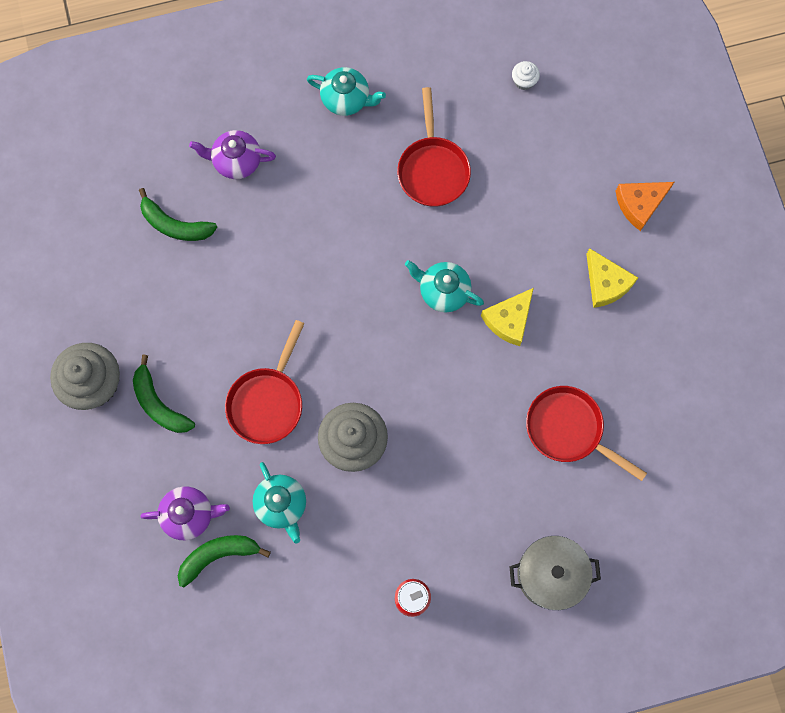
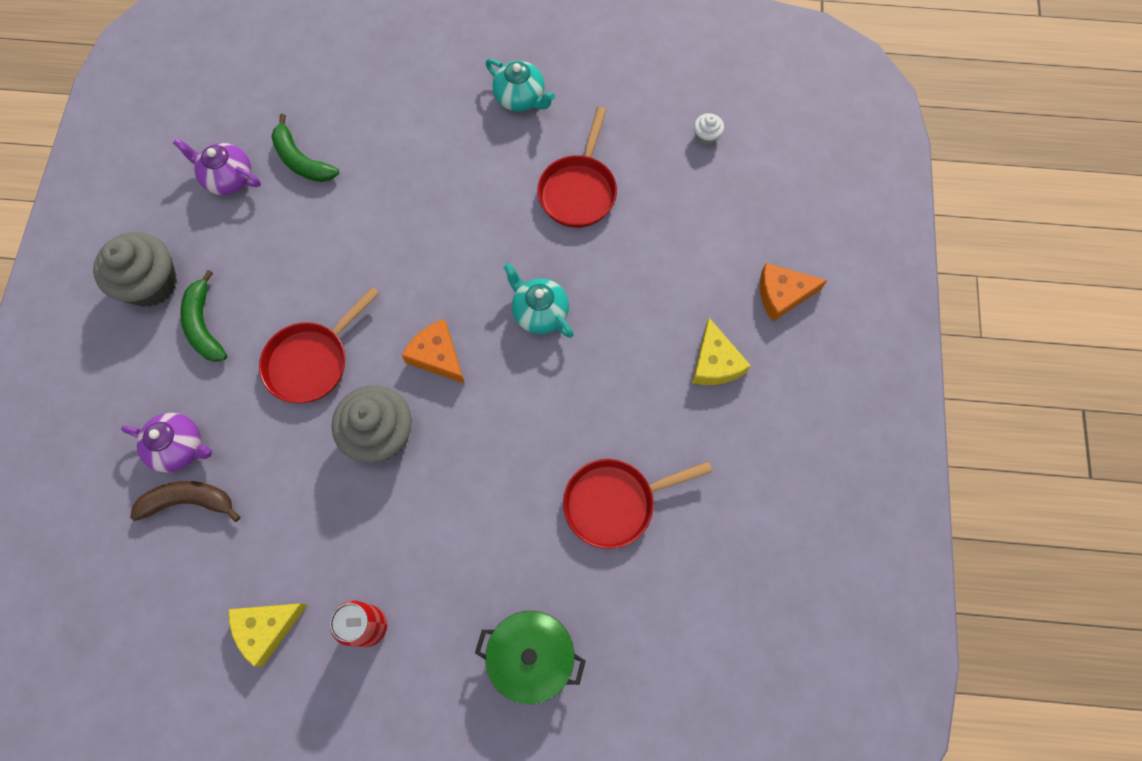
camera: 20 degrees right, 5 degrees down
green banana [178,535,271,587] -> brown banana [130,481,240,522]
purple teapot [189,130,276,179] -> purple teapot moved to [173,138,261,195]
turquoise teapot [253,462,306,543] -> none
yellow cheese [481,288,534,346] -> yellow cheese moved to [229,603,308,667]
grey pot [510,536,601,610] -> green pot [475,611,586,705]
red pan [526,386,647,481] -> red pan turned 75 degrees counterclockwise [563,459,712,549]
none -> orange cheese [402,319,465,384]

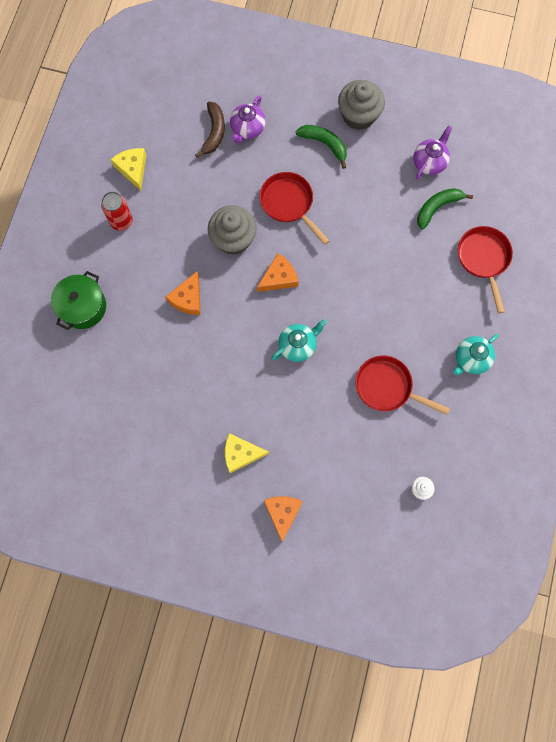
camera: 100 degrees right, 5 degrees up
green banana [180,270,227,362] -> green banana turned 45 degrees clockwise [296,125,347,169]
red pan [563,459,712,549] -> red pan moved to [458,226,513,313]
none -> orange cheese [165,271,201,315]

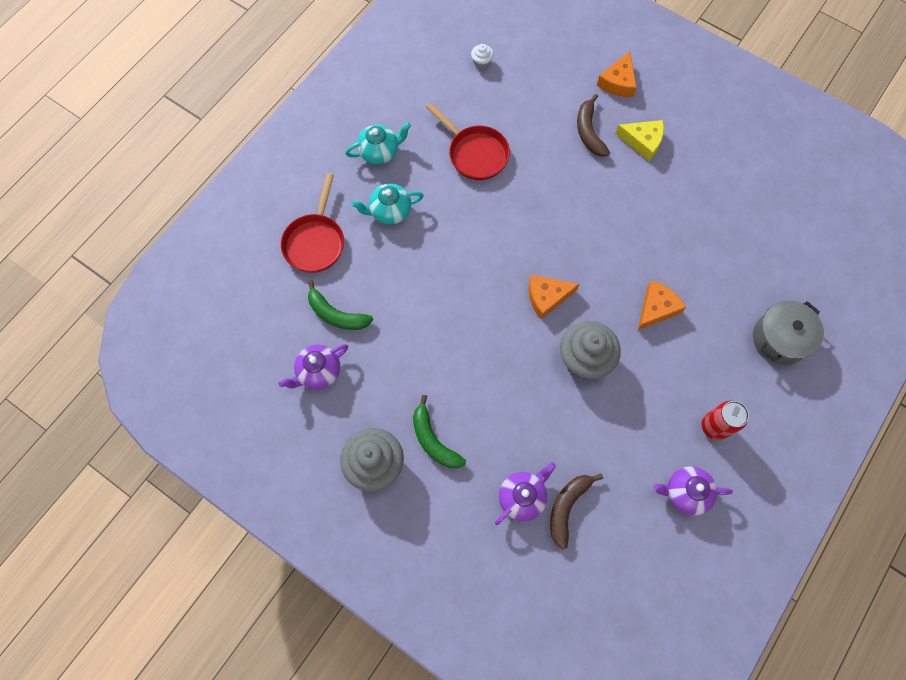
camera: 160 degrees left, 5 degrees down
green pot [51,271,106,330] -> grey pot [753,301,824,365]
yellow cheese [111,148,146,191] -> purple teapot [654,466,733,516]
red pan [259,172,330,245] -> none
turquoise teapot [271,319,327,362] -> turquoise teapot moved to [351,183,424,225]
green banana [417,188,473,230] -> green banana turned 45 degrees clockwise [308,280,373,330]
none -> brown banana [577,94,610,157]

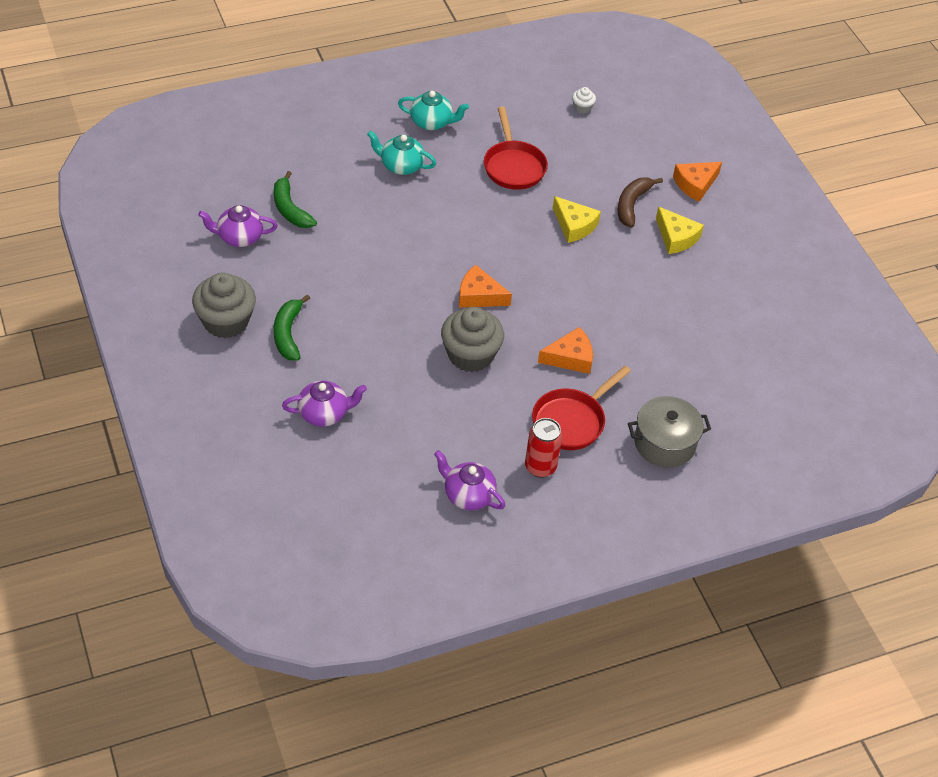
camera: 30 degrees right, 20 degrees down
red pan [281,174,344,273] -> red pan moved to [532,366,631,450]
brown banana [550,474,603,550] -> none
none -> yellow cheese [553,196,601,243]

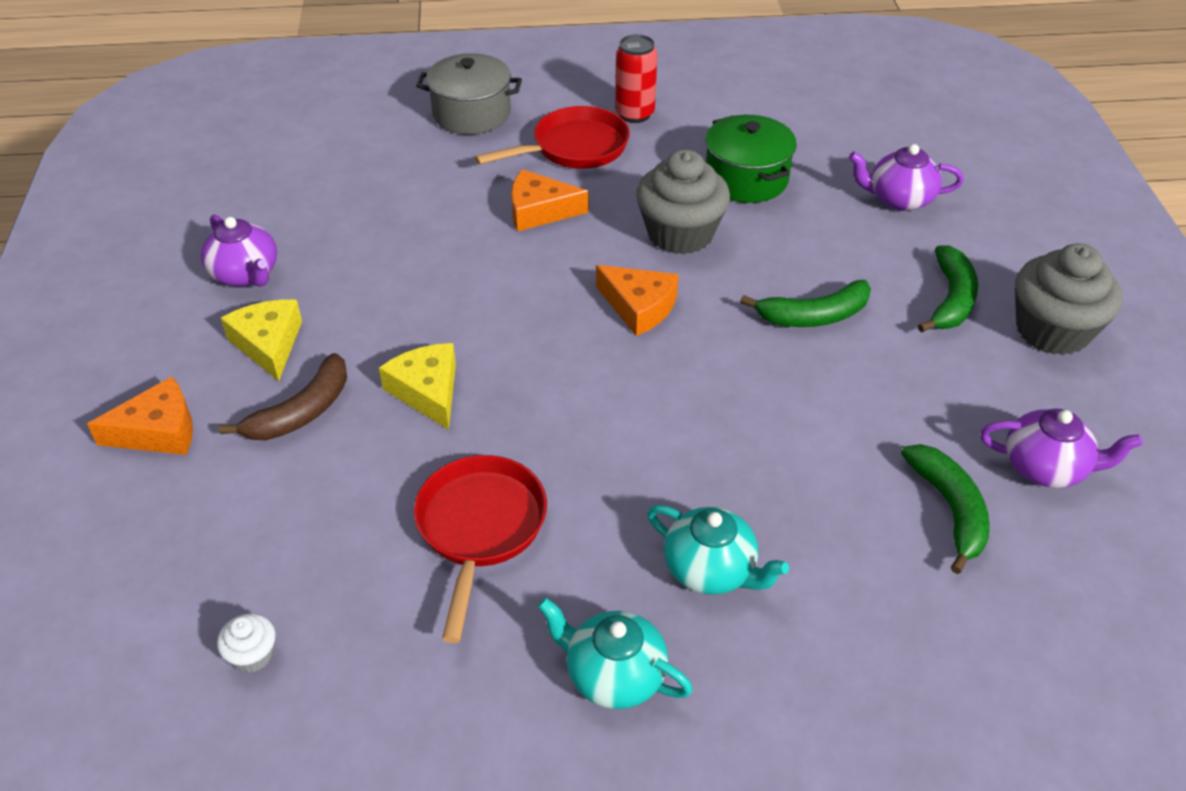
camera: 160 degrees left, 5 degrees down
purple teapot [434,450,505,510] -> purple teapot moved to [201,214,277,287]
none -> green pot [706,115,797,203]
none -> green banana [740,280,871,327]

